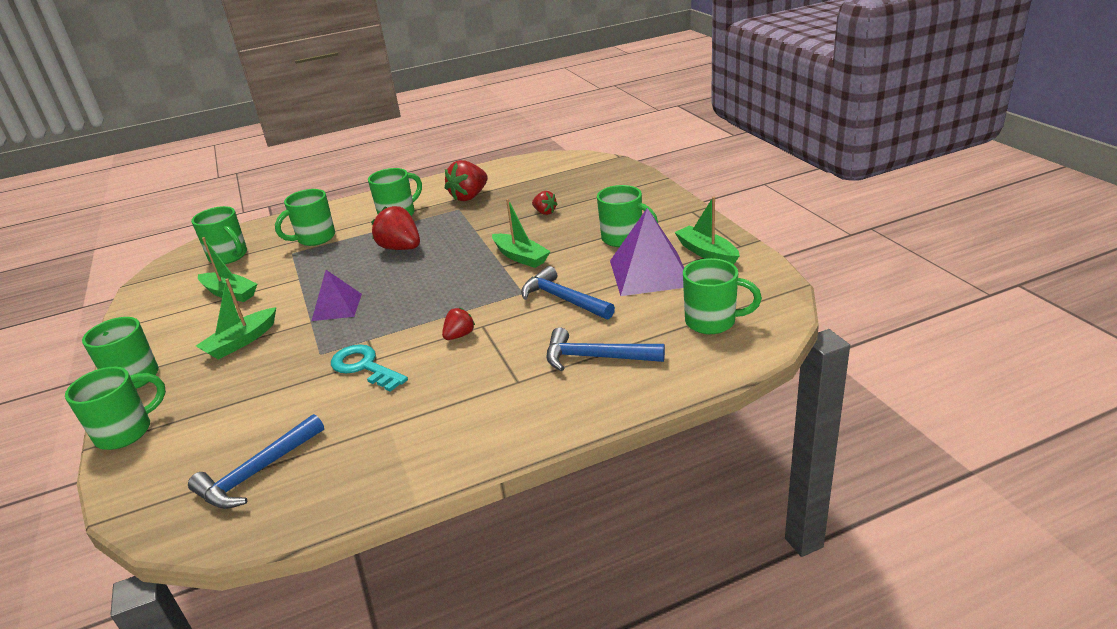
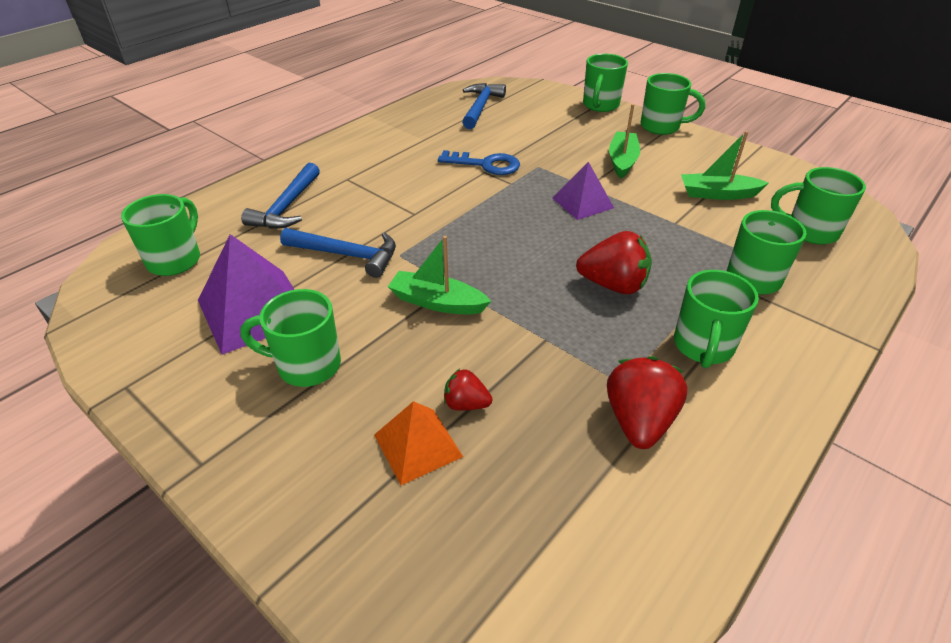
camera: 150 degrees right, 10 degrees up
turquoise key [331,344,408,392] -> blue key [438,150,520,175]
red strawberry [442,308,475,340] -> none
blue hammer [547,327,665,371] -> blue hammer turned 120 degrees clockwise [241,163,320,229]
green boat [674,197,740,265] -> none
green mug [683,258,762,334] -> green mug turned 120 degrees clockwise [121,194,200,276]
none -> orange pyramid [374,401,463,485]

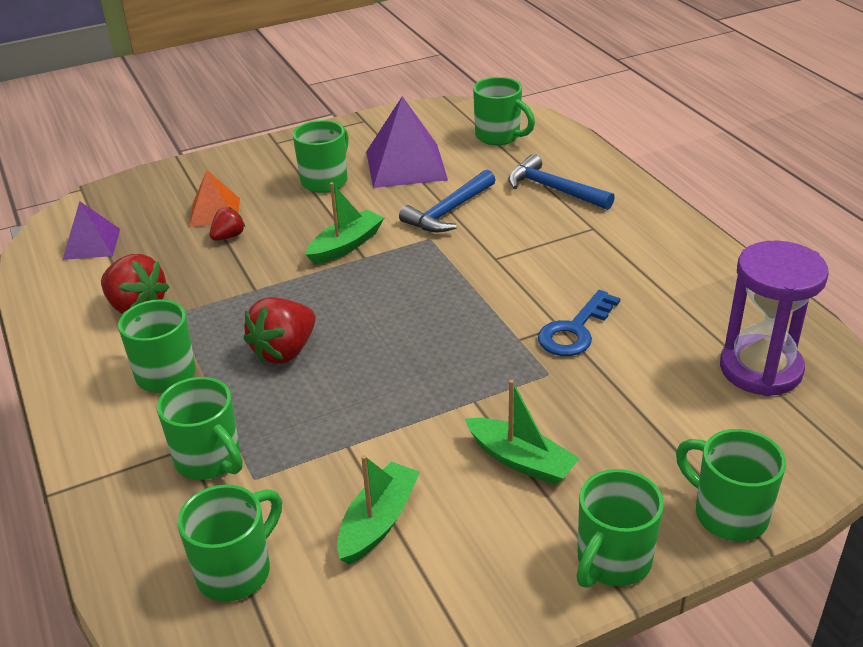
camera: 115 degrees right, 5 degrees down
blue hammer [462,83,506,129] -> purple hourglass [720,240,829,396]
purple pyramid [552,162,614,220] -> purple pyramid moved to [62,201,120,260]

